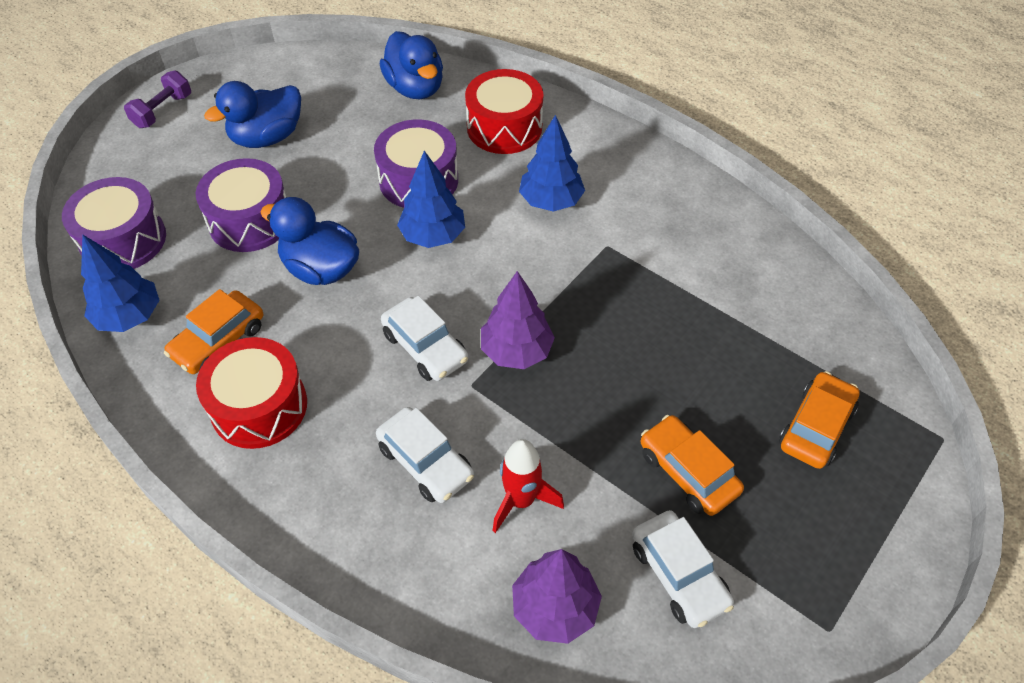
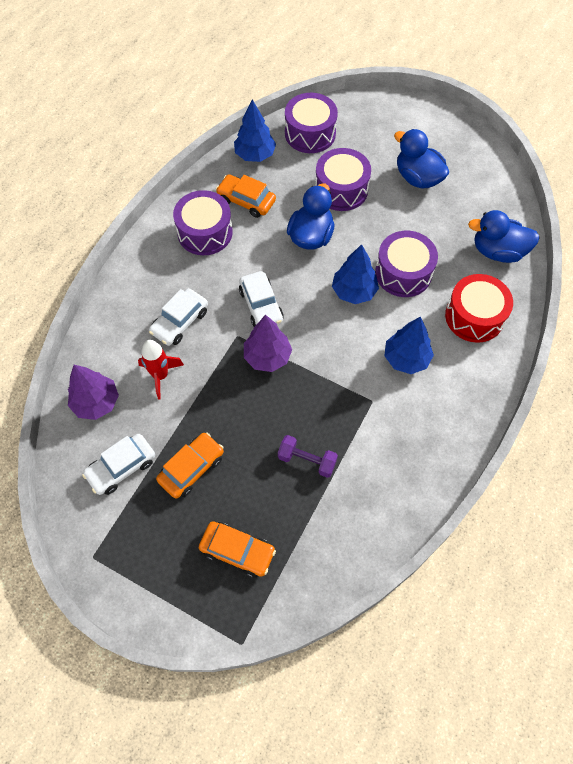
camera: 80 degrees right, 10 degrees up
purple dumbbell [124,70,191,128] -> purple dumbbell moved to [278,435,338,478]
red drum [196,337,307,449] -> purple drum [173,190,233,255]
blue duck [380,31,443,99] -> blue duck turned 45 degrees clockwise [468,210,540,263]
white car [381,296,468,381] -> white car turned 60 degrees counterclockwise [239,271,284,327]

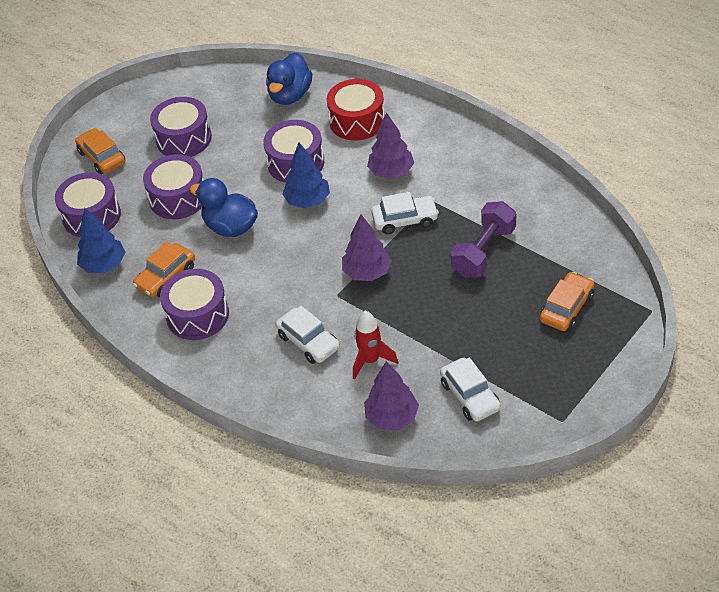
camera: 75 degrees left, 15 degrees down
orange car [156,433,224,499] -> orange car moved to [75,128,125,174]
white car [239,271,284,327] -> white car moved to [371,192,439,235]
purple dumbbell [278,435,338,478] -> purple dumbbell [451,201,516,278], size x1.53
blue tree [384,317,434,374] -> purple tree [367,112,414,179]
blue duck [394,129,449,189] -> purple drum [150,97,212,157]

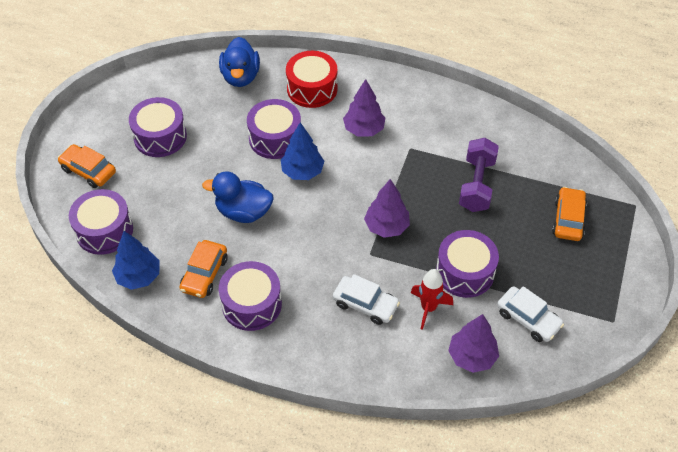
camera: 25 degrees left, 5 degrees up
purple drum [143,154,204,219] -> purple drum moved to [436,230,499,298]
white car [371,192,439,235] -> none

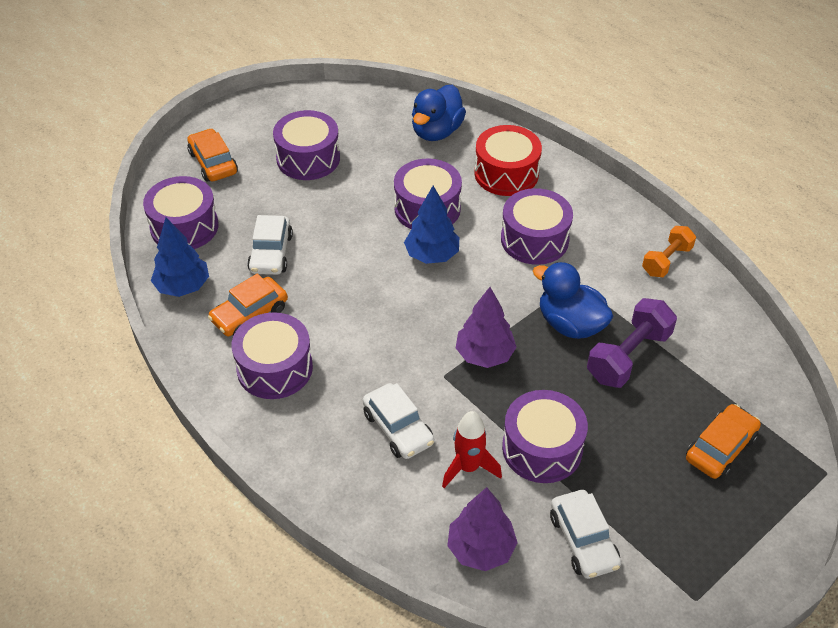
camera: 30 degrees right, 5 degrees down
blue duck [202,171,273,223] -> blue duck moved to [533,262,613,339]
purple tree [343,79,385,137] -> purple drum [501,188,573,265]
none -> white car [247,215,293,275]
none -> orange dumbbell [642,226,696,277]

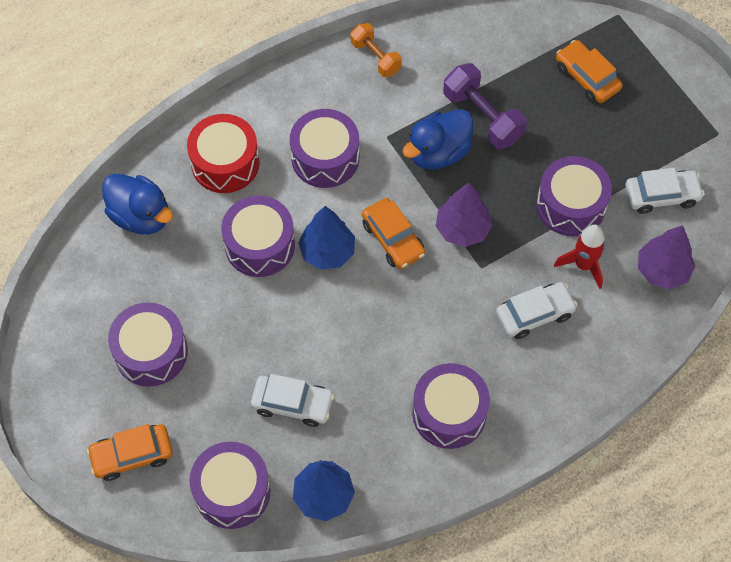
camera: 80 degrees left, 15 degrees up
orange car [208,274,288,337] -> orange car moved to [362,198,425,269]

